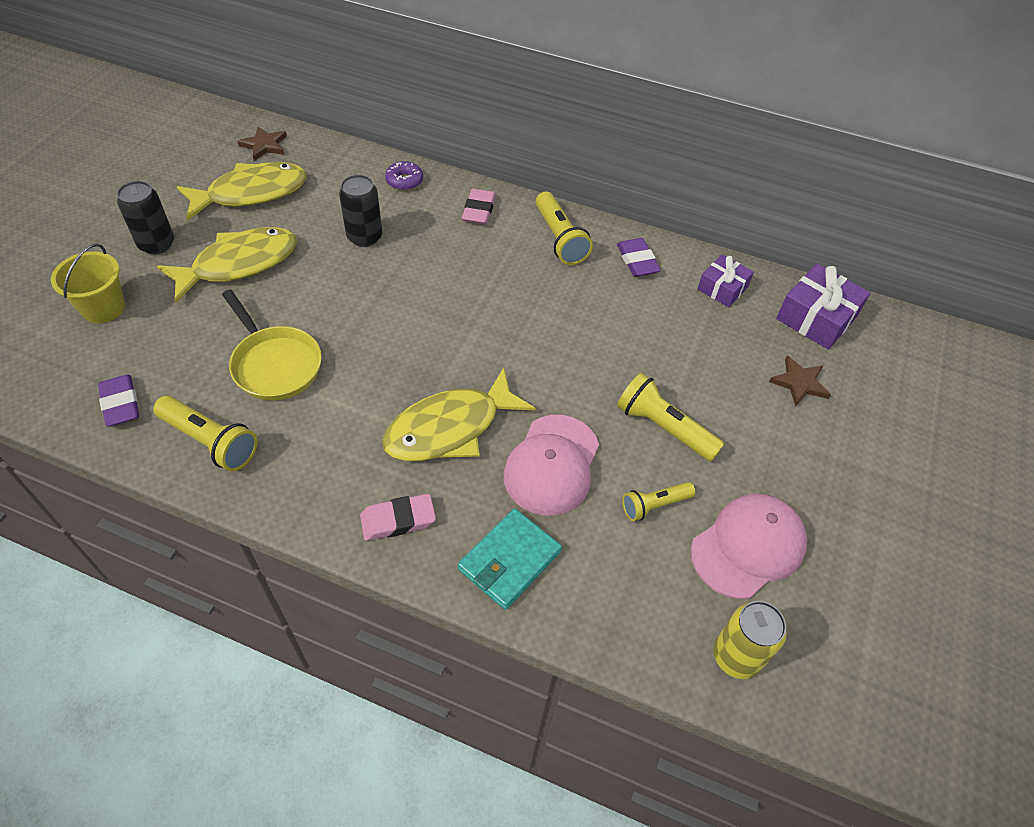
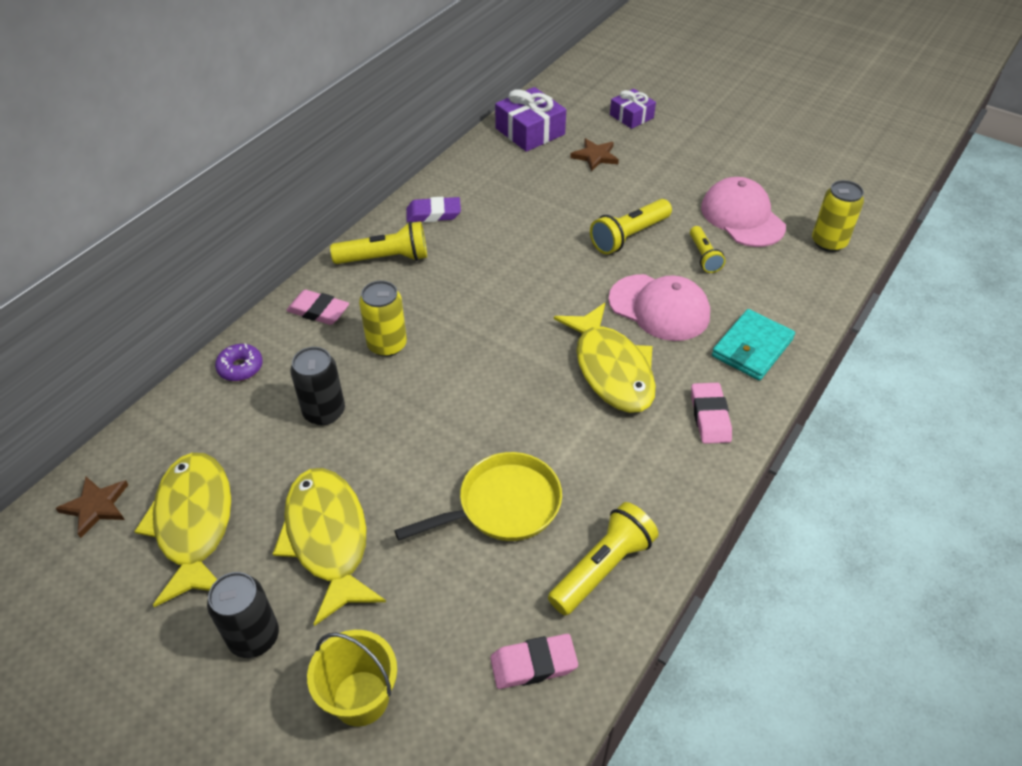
camera: 75 degrees left, 5 degrees down
purple eraser [98,375,139,427] -> pink eraser [490,634,578,689]
turquoise wallet [458,509,562,610] -> turquoise wallet turned 75 degrees clockwise [712,309,795,380]
purple gift [697,254,754,307] -> purple gift moved to [610,89,656,129]
none -> yellow can [359,281,407,357]

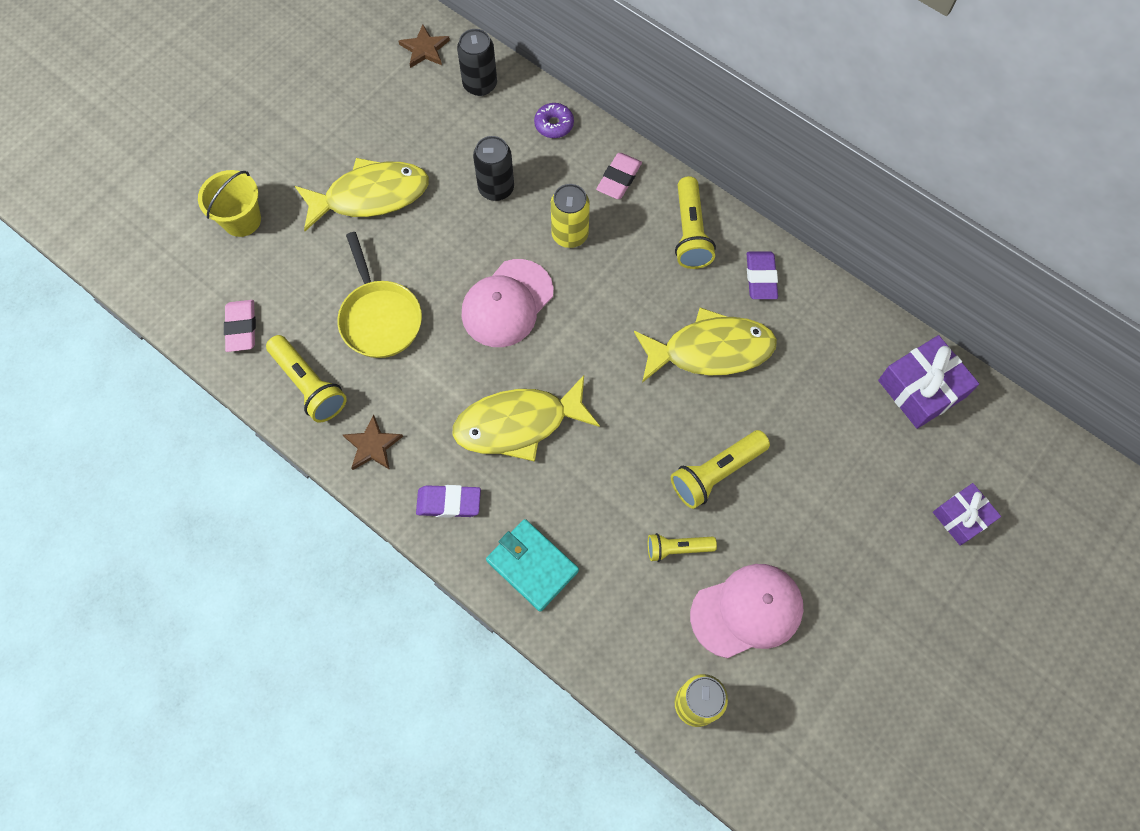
camera: 95 degrees right, 20 degrees up
yellow fish [134,453,231,607] -> yellow fish moved to [634,307,777,383]
black can [207,572,279,658] -> black can moved to [457,29,497,96]
brown star [570,138,619,171] -> brown star moved to [343,414,403,470]
yellow flashlight [590,199,672,254] -> yellow flashlight turned 90 degrees counterclockwise [671,430,770,509]
pink cap [609,274,710,341] -> pink cap moved to [461,259,554,347]
pink eraser [691,383,732,444] -> purple eraser [416,485,481,518]

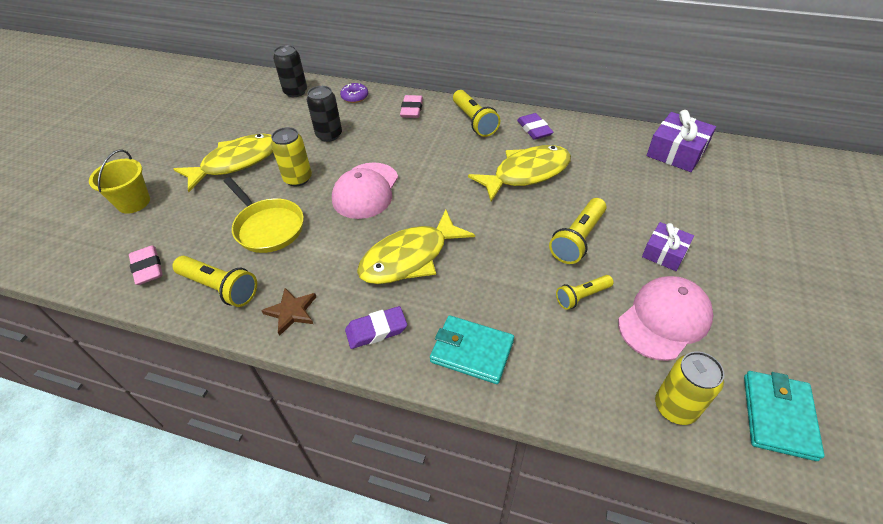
camera: 20 degrees left, 20 degrees down
brown star [398,24,450,68] -> none
yellow can [551,184,590,248] -> yellow can moved to [271,127,312,186]
purple gift [933,483,1001,546] -> purple gift moved to [642,222,694,271]
none -> turquoise wallet [744,371,825,461]

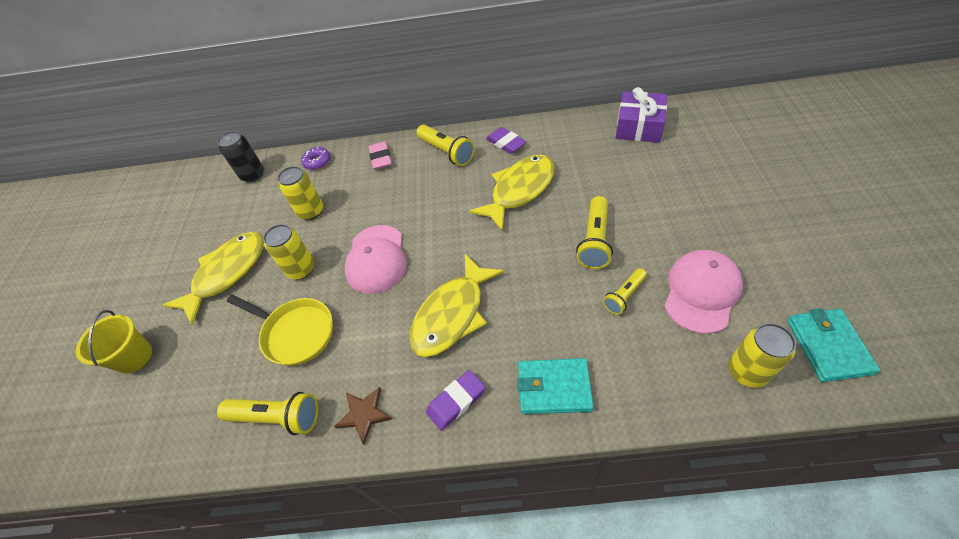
camera: 15 degrees left, 5 degrees up
pink eraser [129,245,163,285] -> none
black can [307,86,342,142] -> yellow can [277,166,323,220]
purple gift [642,222,694,271] -> none

